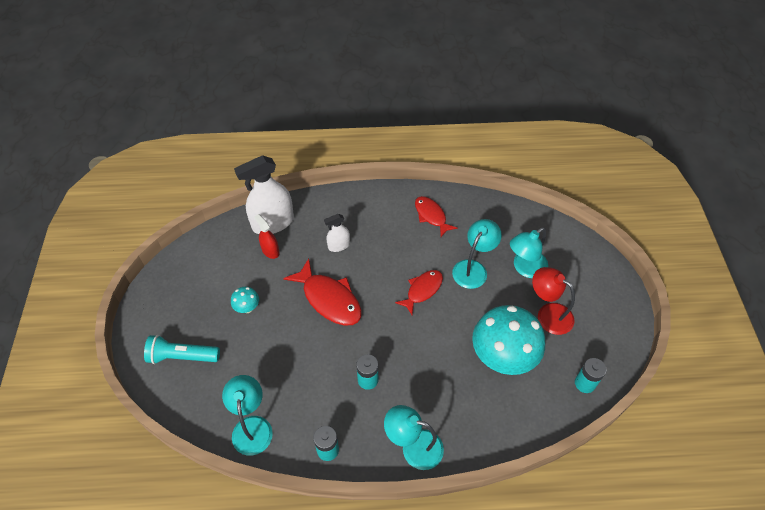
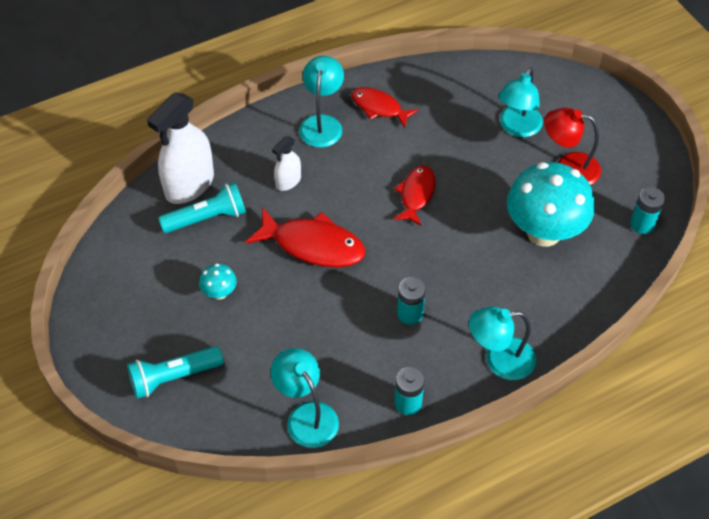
camera: 25 degrees left, 0 degrees up
red spray bottle [254,214,280,259] -> turquoise flashlight [158,182,246,233]
turquoise lamp [452,219,502,289] -> turquoise lamp moved to [299,56,344,148]

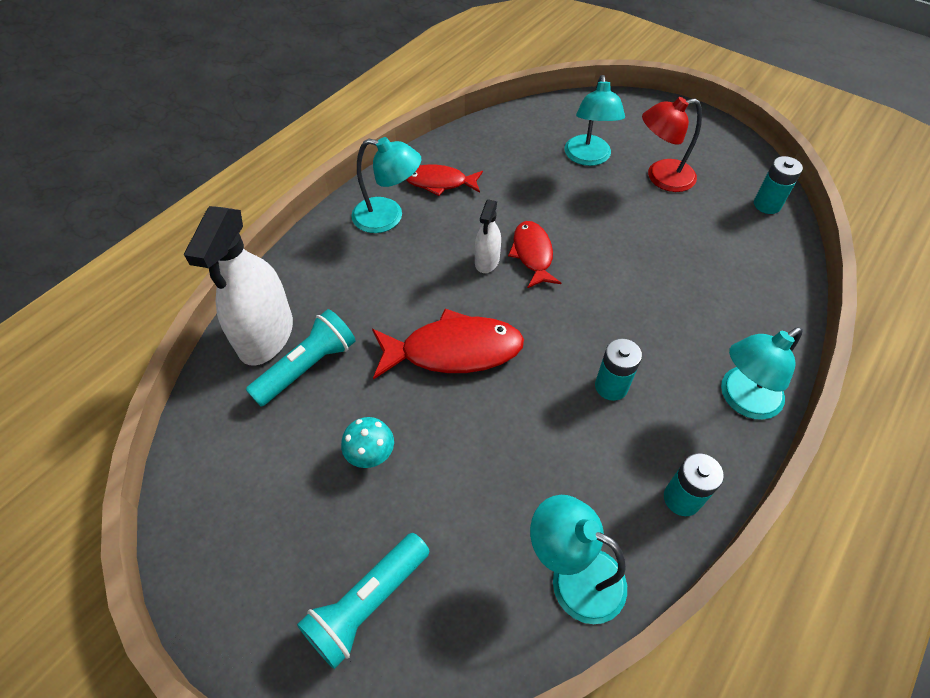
camera: 25 degrees left, 0 degrees up
white spray bottle [272,136,301,191] -> white spray bottle moved to [475,199,501,273]
turquoise lamp [299,56,344,148] -> turquoise lamp turned 120 degrees clockwise [351,137,421,233]
turquoise mushroom [507,162,595,247] -> none

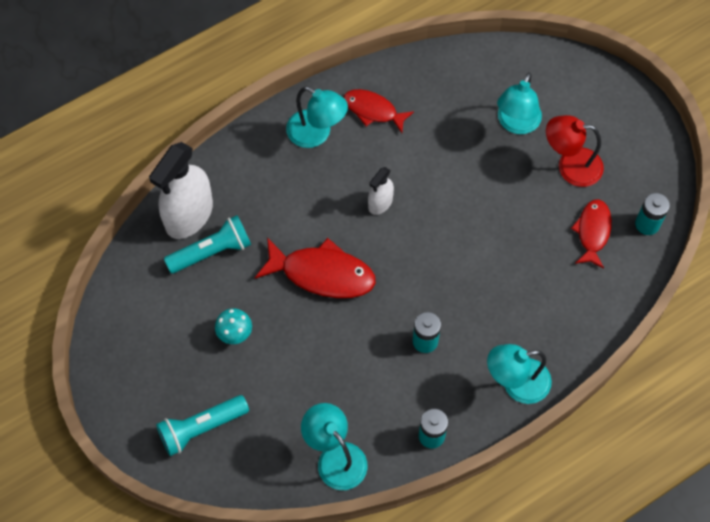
camera: 20 degrees right, 10 degrees up
red fish [508,221,561,288] -> red fish moved to [571,199,612,269]

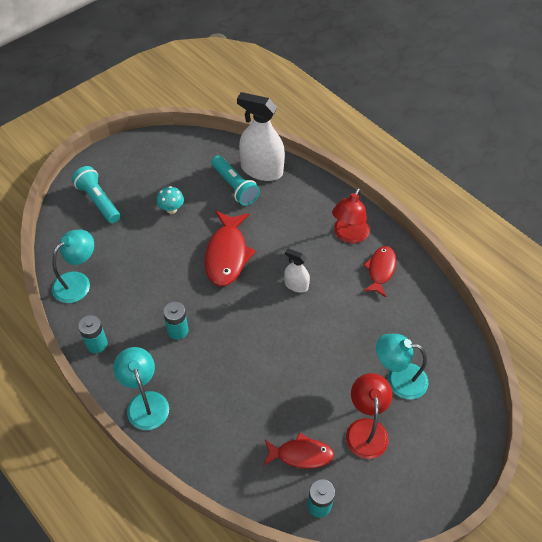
camera: 80 degrees right, 10 degrees down
turquoise lamp [286,87,348,148] -> red lamp [332,188,370,243]

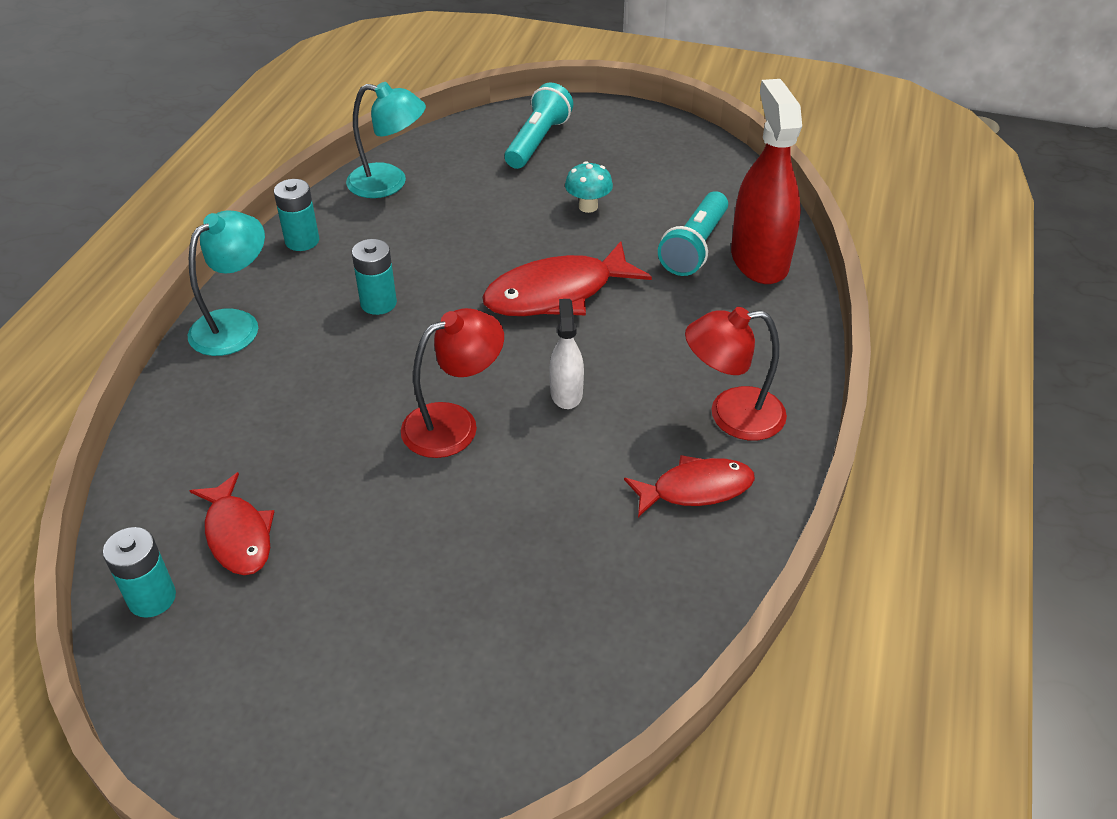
camera: 60 degrees right, 10 degrees down
white spray bottle [237,92,285,181] -> red spray bottle [731,79,802,284]
red lamp [346,373,392,459] -> red lamp moved to [401,308,504,458]
turquoise lamp [376,334,428,400] -> none

